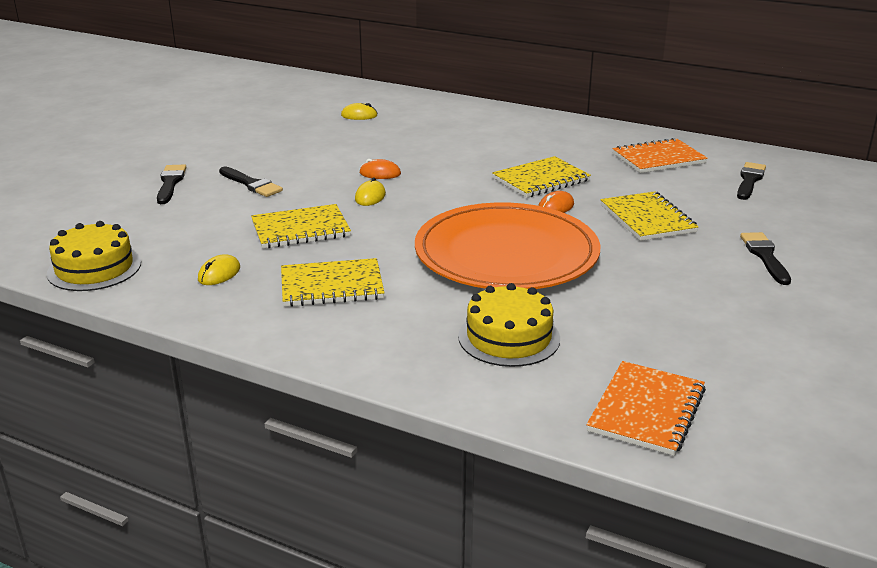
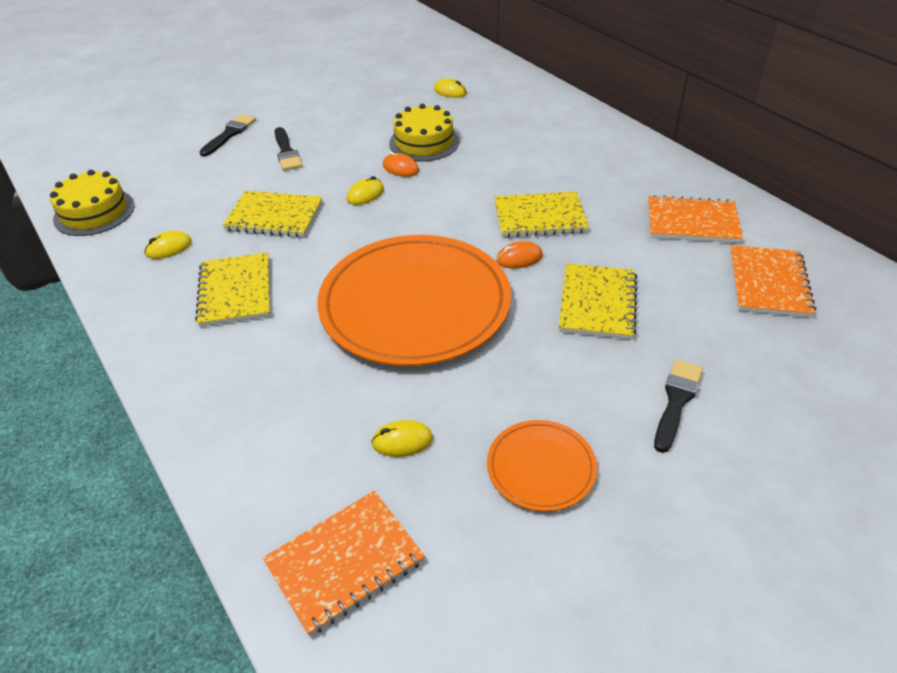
camera: 30 degrees right, 15 degrees up
yellow notebook [281,258,385,307] -> yellow notebook turned 60 degrees clockwise [195,253,270,327]
yellow cake [458,283,560,367] -> yellow cake moved to [389,104,459,161]
black brush [737,162,766,200] -> orange notebook [730,245,816,318]
none -> yellow mouse [371,420,433,457]
none -> orange plate [487,420,597,512]

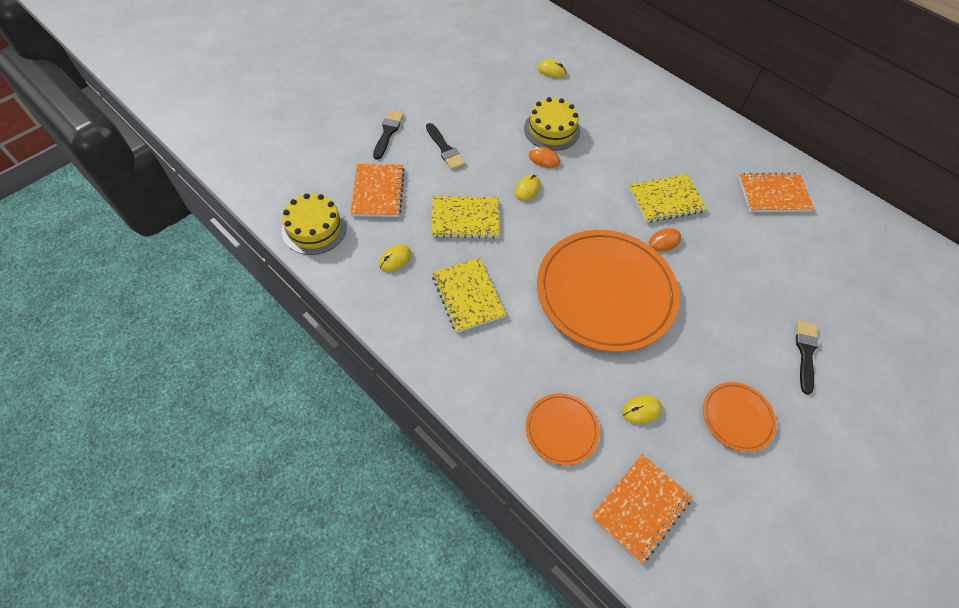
camera: 15 degrees left, 15 degrees up
yellow notebook [559,263,637,340] -> none
orange notebook [730,245,816,318] -> orange notebook moved to [350,164,405,217]
none -> orange plate [526,393,600,465]

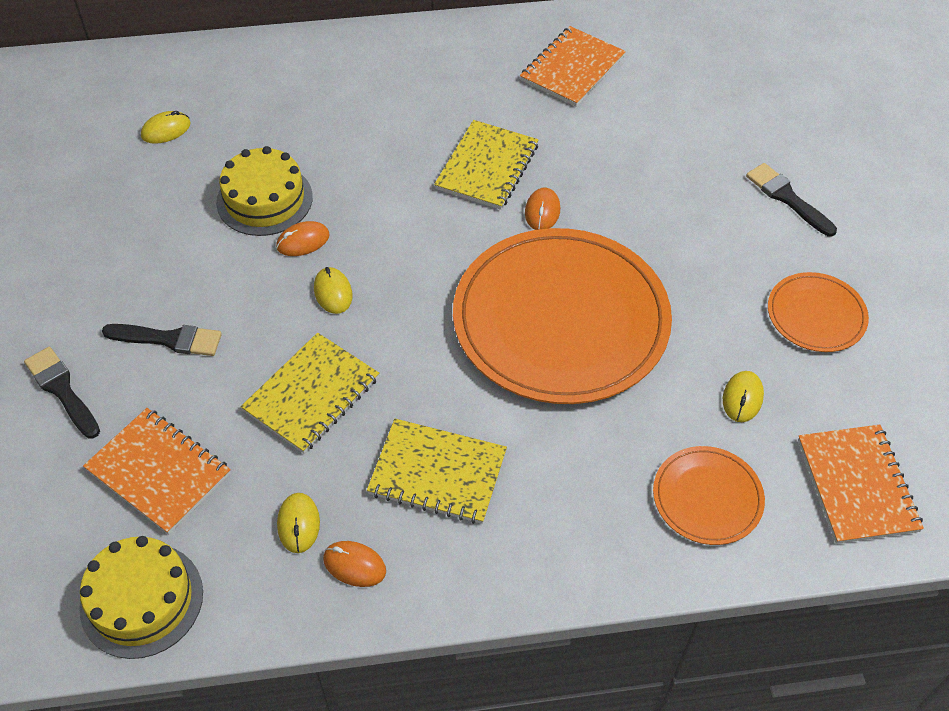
camera: 50 degrees left, 5 degrees down
none -> orange mouse [323,541,386,587]

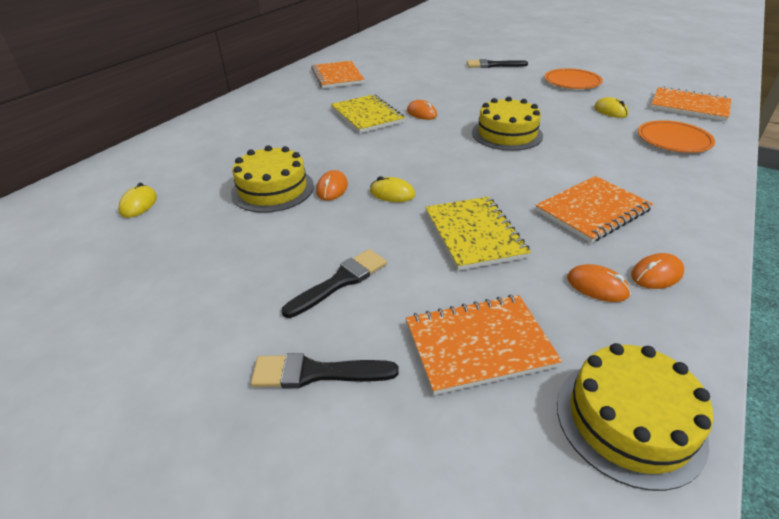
camera: 50 degrees left, 15 degrees down
yellow mouse [277,493,320,553] -> orange mouse [567,264,631,302]
yellow notebook [367,419,507,524] -> orange notebook [535,176,653,243]
orange plate [453,228,672,404] -> yellow cake [472,97,543,151]

